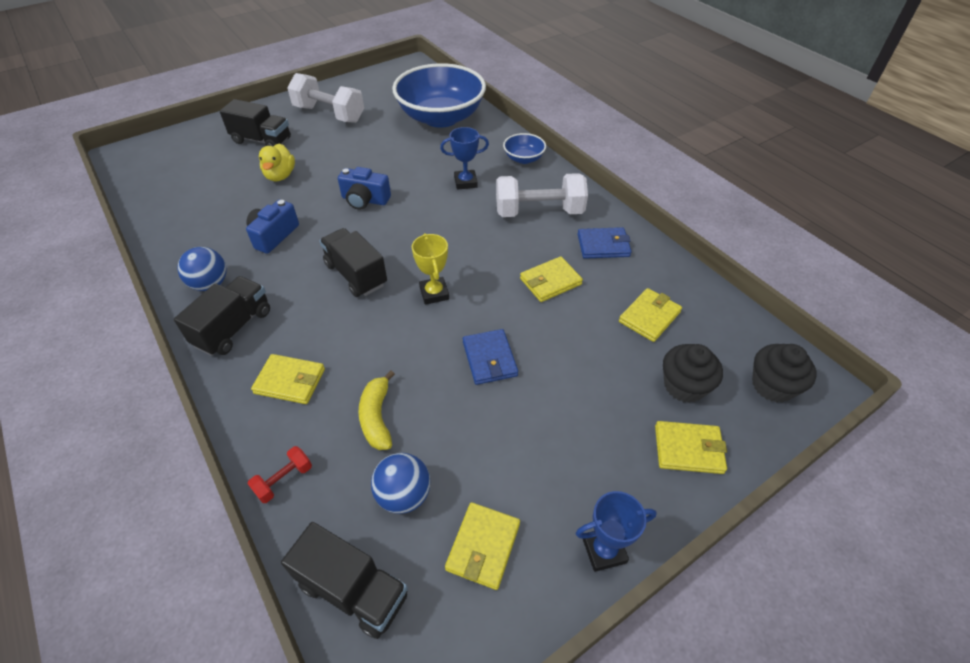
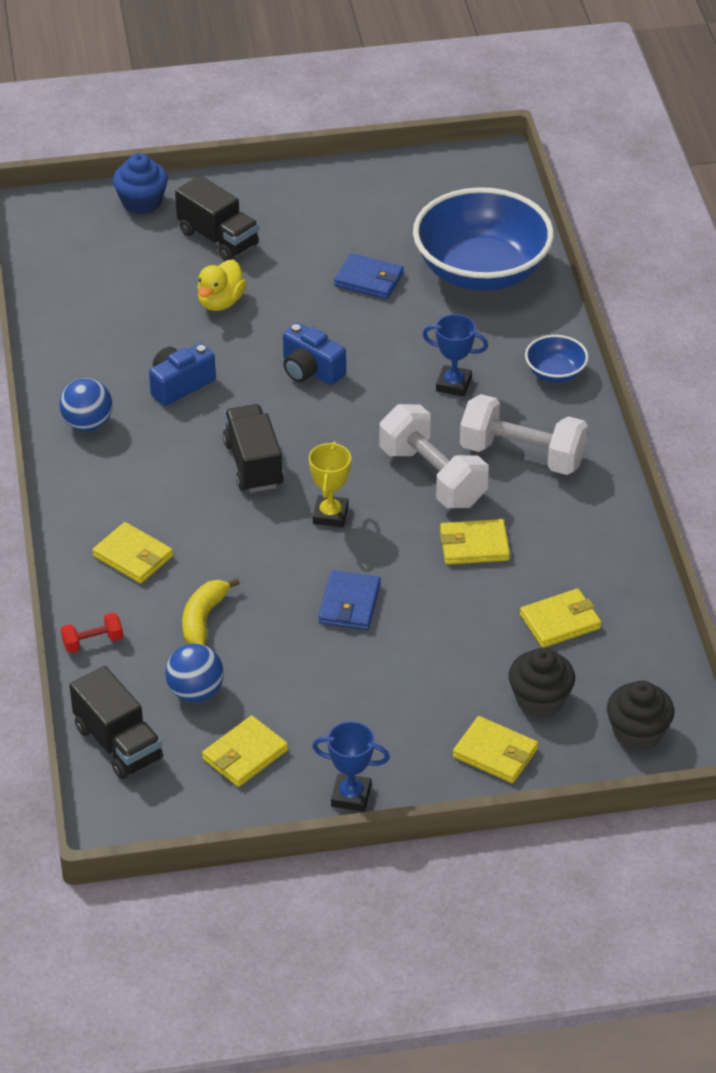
camera: 25 degrees right, 5 degrees down
black truck [174,276,270,356] -> none
white dumbbell [288,73,364,123] -> white dumbbell moved to [380,404,489,508]
blue wallet [577,227,632,259] -> blue wallet moved to [334,253,404,299]
none -> blue cupcake [113,153,168,214]

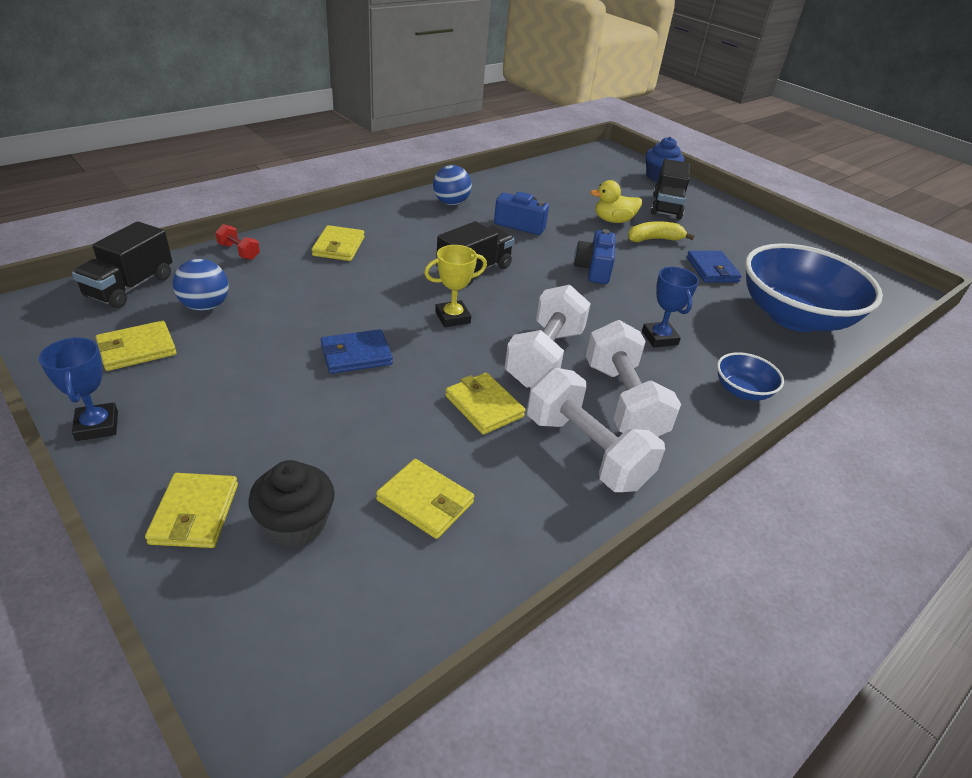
camera: 55 degrees right, 5 degrees down
yellow banana [182,578,240,645] -> yellow banana moved to [628,221,695,242]
yellow wallet [202,716,288,787] -> yellow wallet turned 45 degrees counterclockwise [96,321,176,371]
black cupcake [607,680,674,751] -> none
none -> white dumbbell [527,368,665,492]

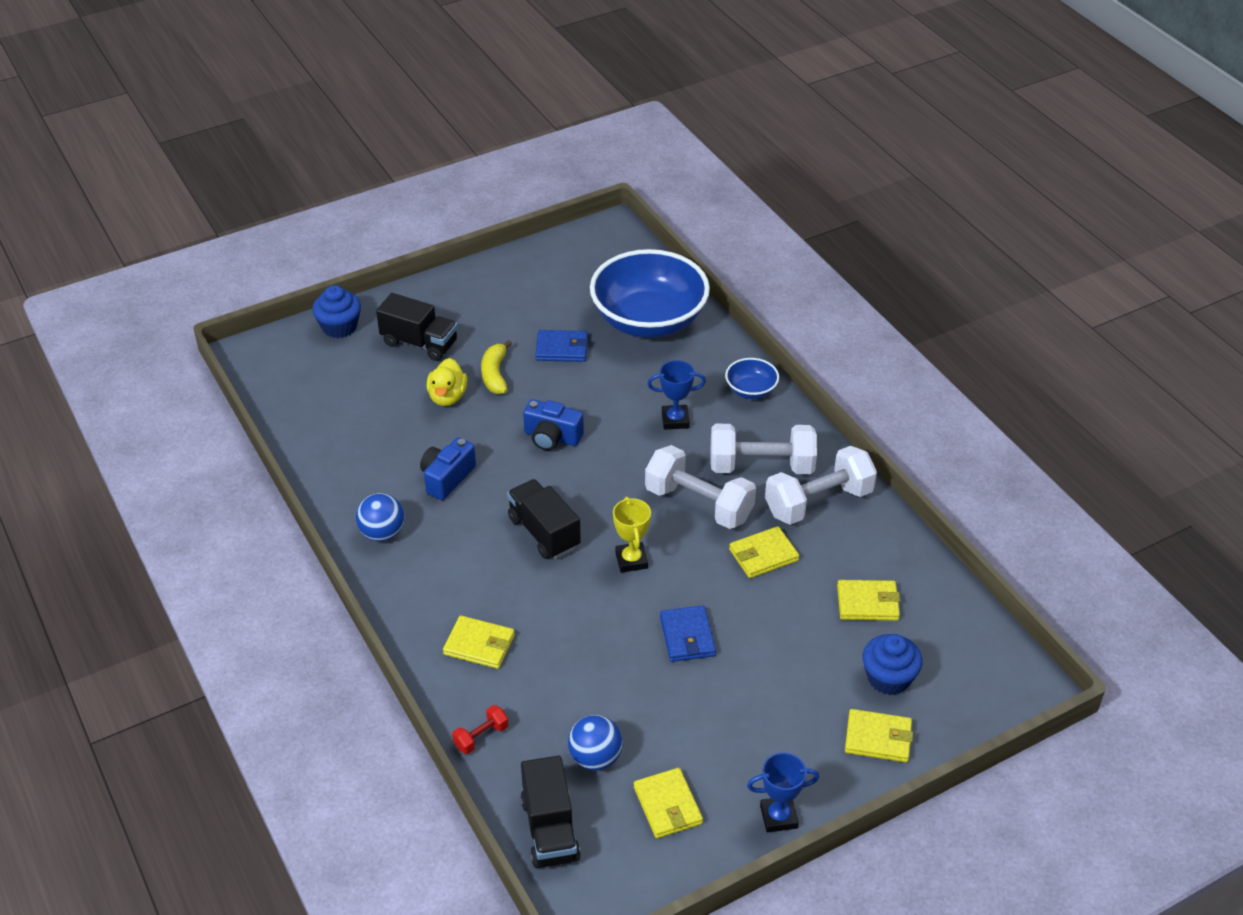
camera: 75 degrees left, 5 degrees up
black truck [72,221,172,308] -> black truck turned 45 degrees clockwise [521,755,581,868]
black cupcake [248,460,335,548] -> blue cupcake [863,634,923,695]
yellow wallet [376,459,474,539] -> yellow wallet turned 45 degrees clockwise [837,580,900,621]

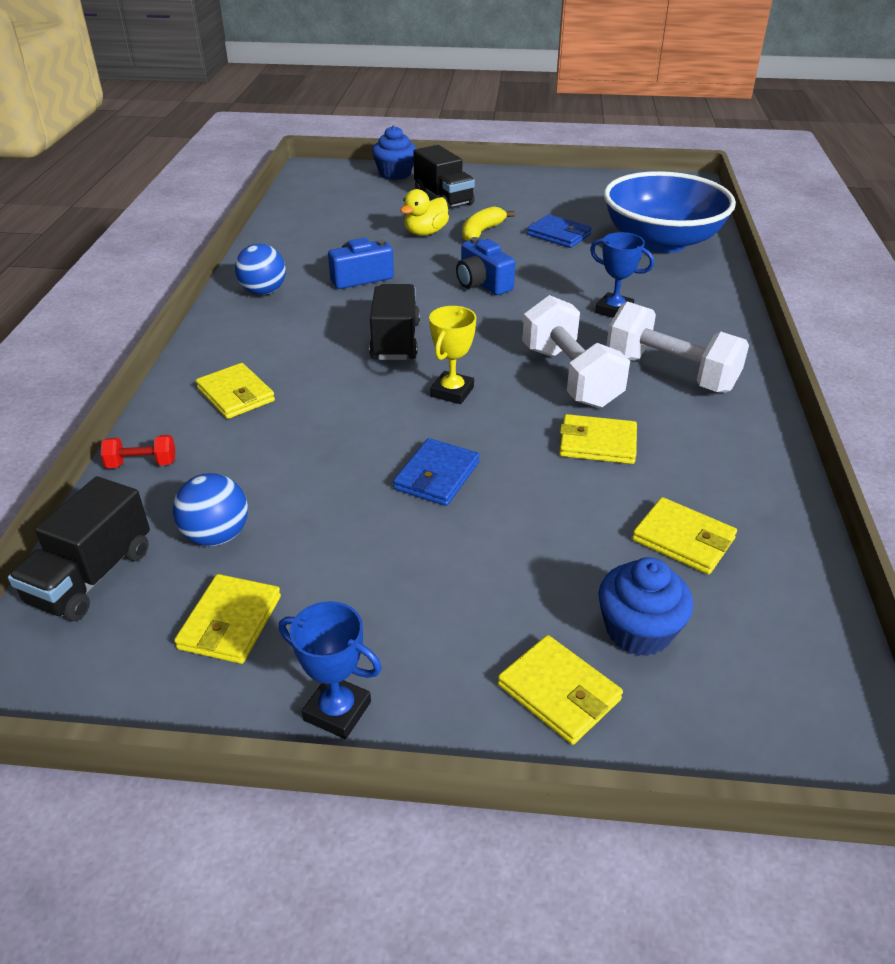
camera: 35 degrees right, 5 degrees down
blue bowl [725,358,779,399] -> none
white dumbbell [765,446,877,525] -> none

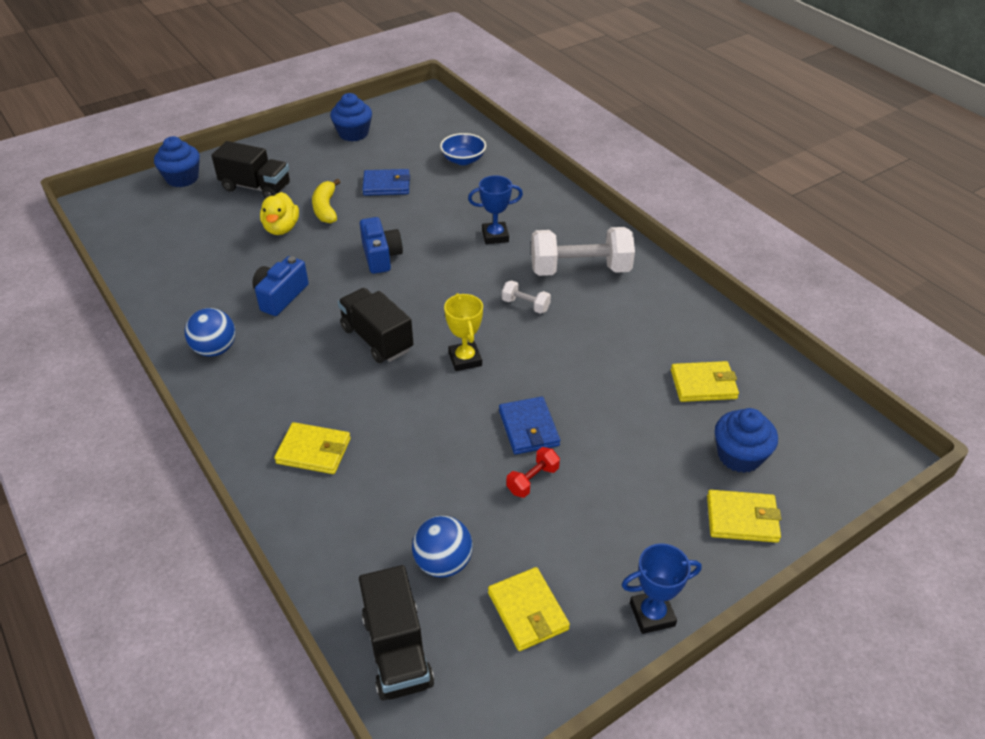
camera: 40 degrees left, 5 degrees up
red dumbbell [101,435,175,468] -> red dumbbell moved to [506,447,560,498]
blue camera [456,237,515,295] -> blue camera turned 120 degrees counterclockwise [360,217,403,274]
white dumbbell [522,295,630,408] -> white dumbbell [502,281,551,314], size x0.46
yellow wallet [559,414,637,464] -> none
blue bowl [604,171,736,253] -> blue bowl [440,133,486,165], size x0.44
none -> blue cupcake [330,93,372,141]

